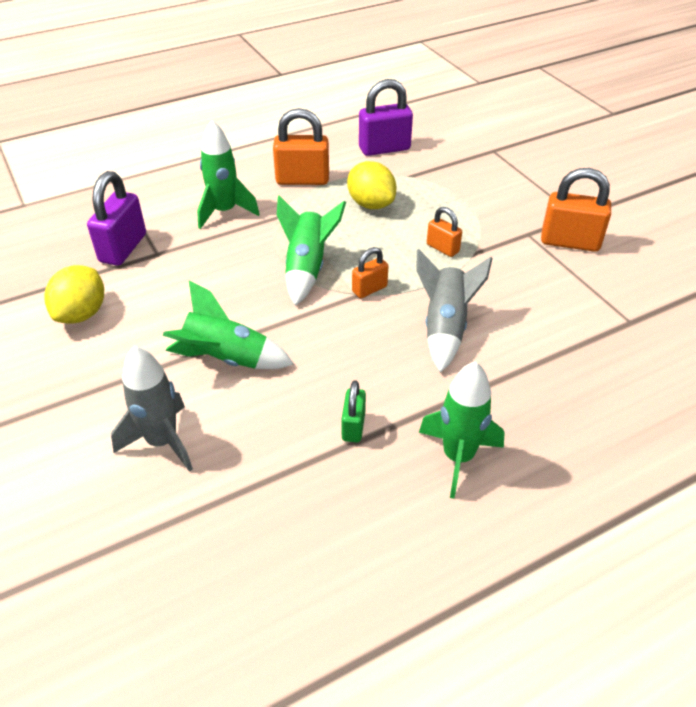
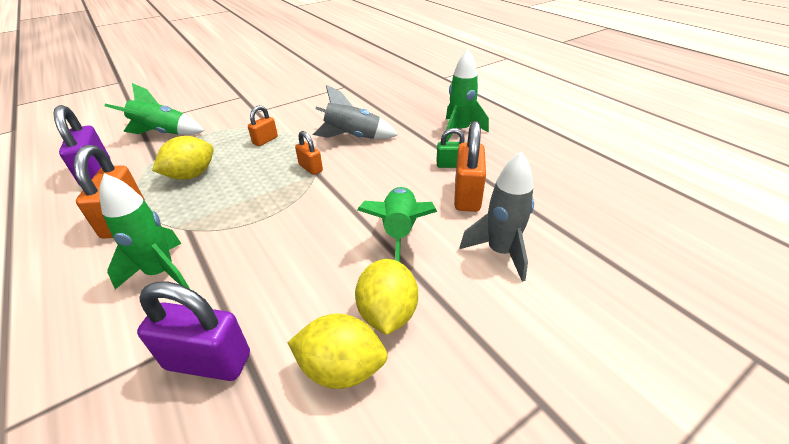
camera: 95 degrees left, 5 degrees down
green rocket [277,195,346,306] -> green rocket moved to [105,83,204,135]
orange padlock [541,168,611,252] -> orange padlock moved to [454,121,486,212]
none -> yellow lemon [355,259,418,335]

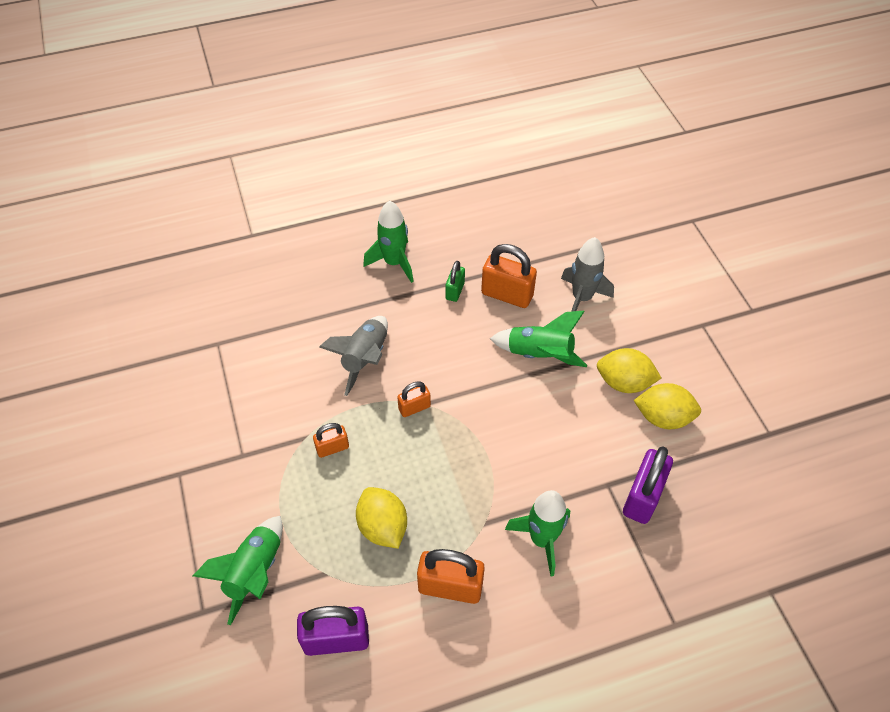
camera: 75 degrees left, 15 degrees up
orange padlock [248,105,278,146] -> orange padlock turned 75 degrees counterclockwise [313,423,349,458]
yellow lemon [288,314,388,389] -> yellow lemon turned 75 degrees clockwise [634,383,701,429]

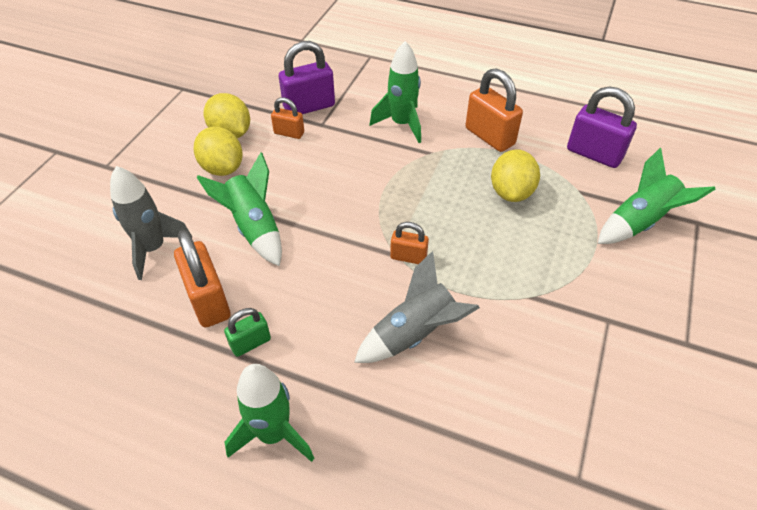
camera: 140 degrees left, 5 degrees down
orange padlock [313,423,349,458] -> orange padlock moved to [271,97,304,139]

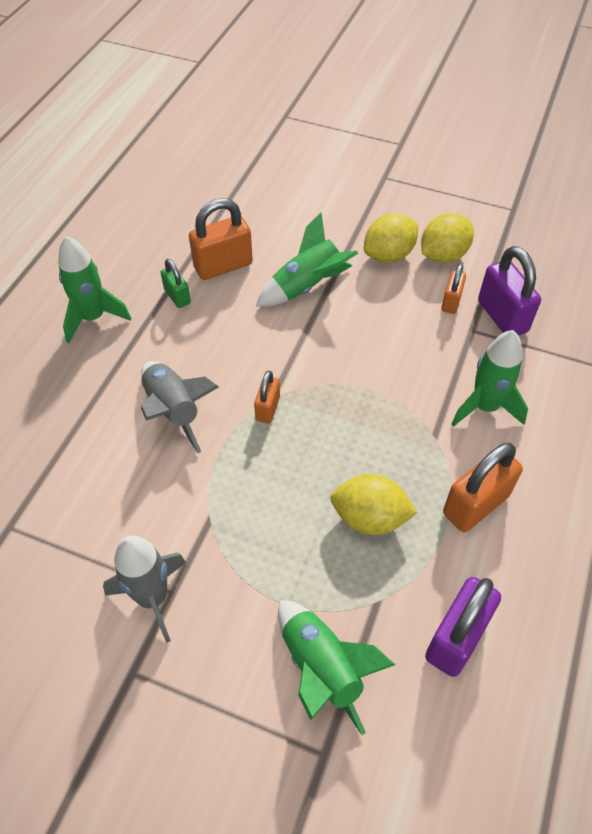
camera: 90 degrees right, 5 degrees up
grey rocket [110,166,192,280] -> grey rocket moved to [103,535,186,643]

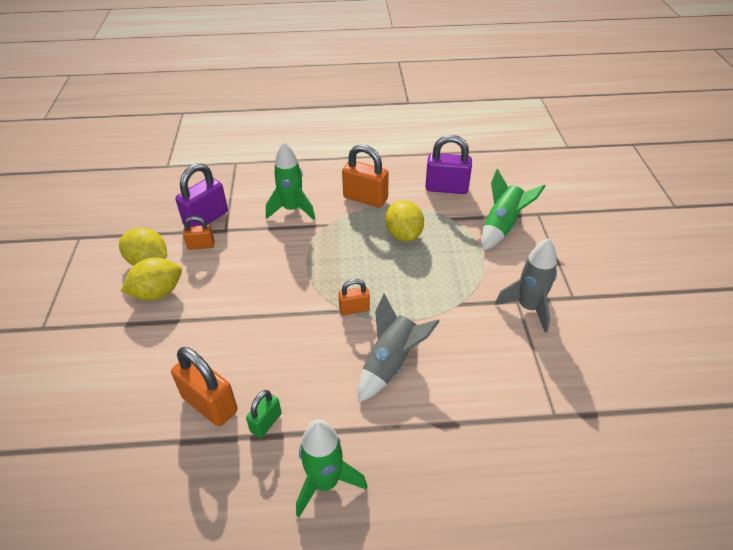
camera: 115 degrees left, 10 degrees down
green rocket [256,212,358,307] -> none
yellow lemon [364,213,418,263] -> yellow lemon turned 60 degrees counterclockwise [121,257,182,301]

